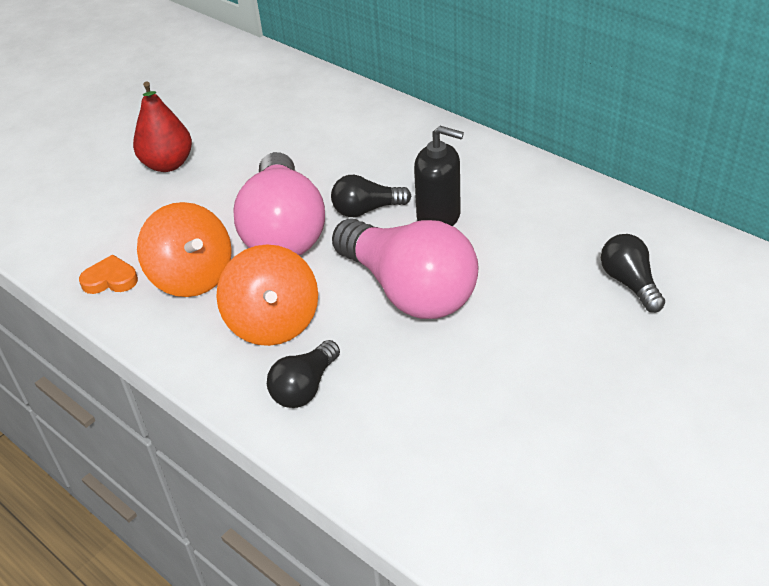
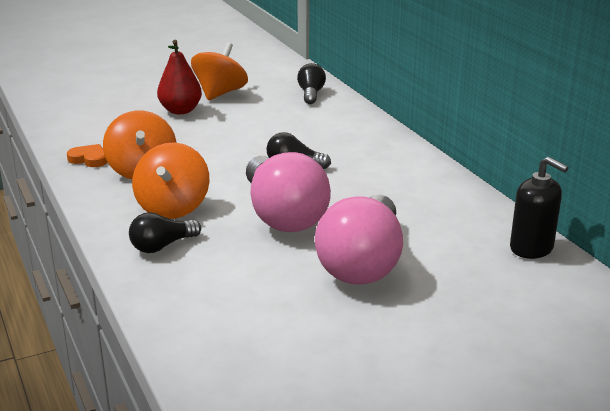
camera: 20 degrees right, 15 degrees down
pink light bulb [233,152,325,256] -> pink light bulb moved to [315,195,403,285]
black soap dispenser [414,126,464,226] -> black soap dispenser moved to [510,157,569,259]
black light bulb [601,234,665,312] -> black light bulb moved to [297,63,326,104]
none -> orange spinning top [191,43,248,100]

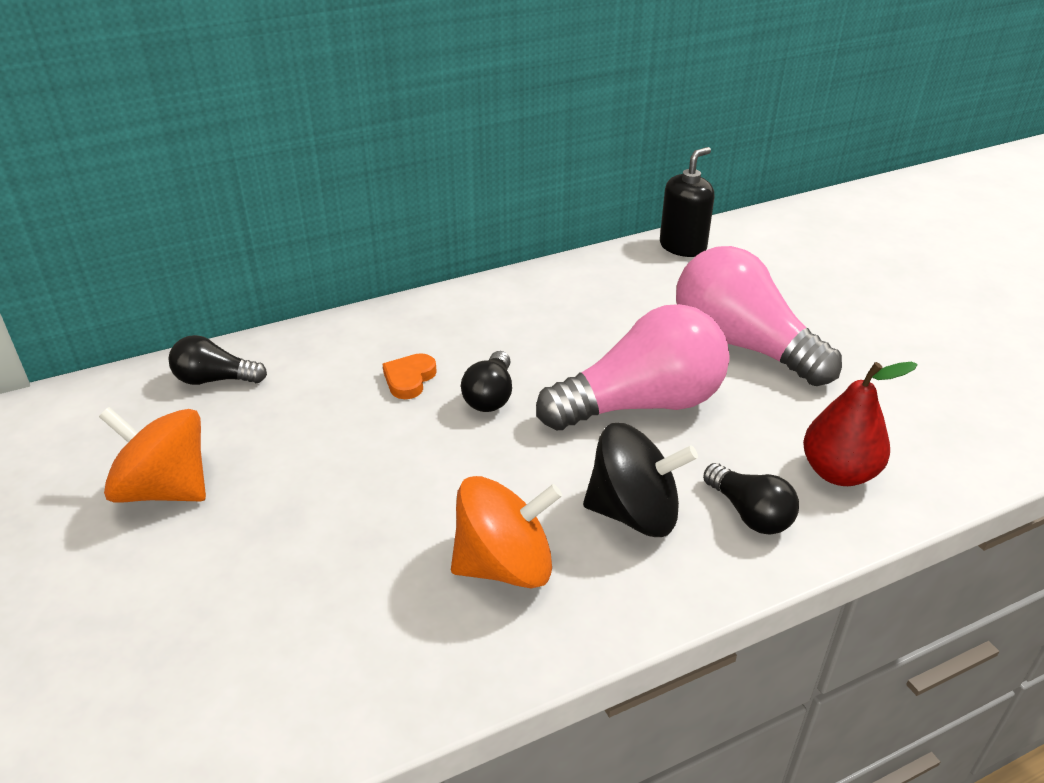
camera: 90 degrees left, 10 degrees up
orange heart [67,144,107,167] -> orange heart moved to [382,353,437,399]
orange spinning top [132,142,209,219] -> black spinning top [583,423,698,537]
red pear [157,40,202,114] -> red pear moved to [803,362,917,486]
pink light bulb [315,195,403,285] -> pink light bulb turned 150 degrees counterclockwise [676,246,842,386]

